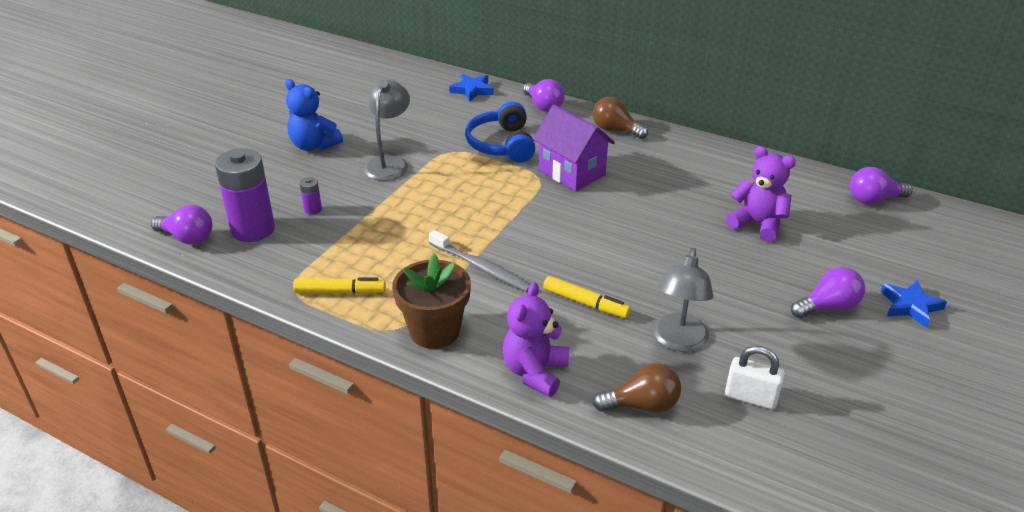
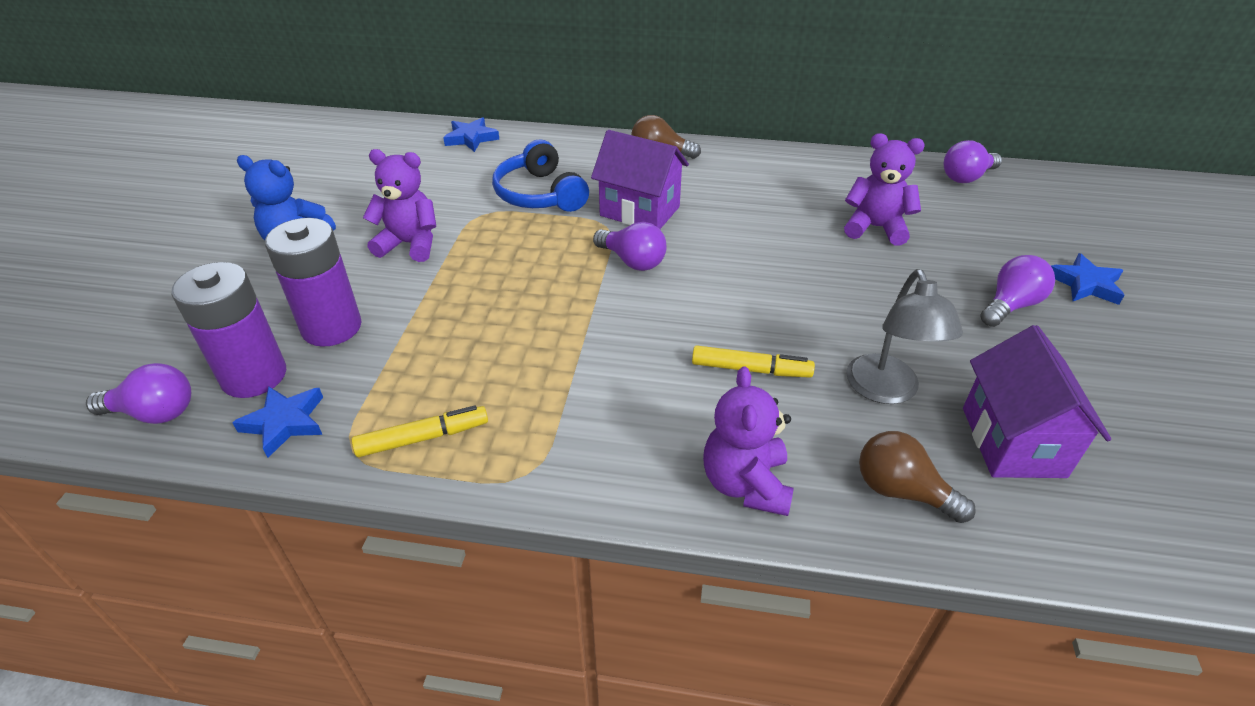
camera: 20 degrees left, 5 degrees up
purple battery [299,177,322,215] -> purple battery [265,218,362,347], size x2.38
grey lamp [364,80,410,181] -> purple teddy bear [363,149,436,262]
brown flower pot [392,254,471,349] -> none
grey toothbrush [429,230,531,292] -> none
purple light bulb [523,79,565,112] -> purple light bulb moved to [593,222,667,271]
brown light bulb [593,363,681,413] -> brown light bulb turned 120 degrees counterclockwise [859,431,976,523]
white padlock [725,346,785,409] -> purple house [963,325,1111,478]
none -> blue star [232,386,323,458]

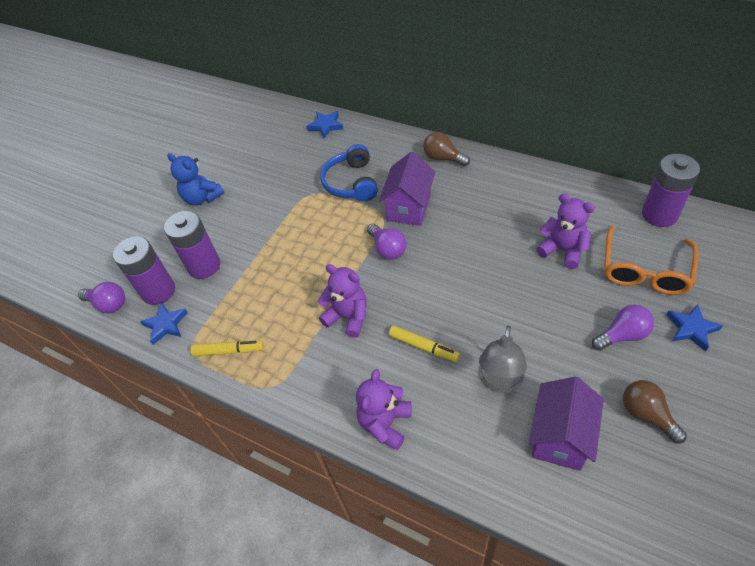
camera: 25 degrees right, 10 degrees up
purple teddy bear [363,149,436,262] -> purple teddy bear moved to [318,264,367,338]
purple house [591,130,689,229] -> purple house turned 60 degrees clockwise [379,152,435,226]
brown light bulb [859,431,976,523] -> brown light bulb moved to [623,380,687,443]
purple light bulb [944,140,1002,183] -> purple battery [642,154,700,227]
none -> orange glasses [604,226,698,295]

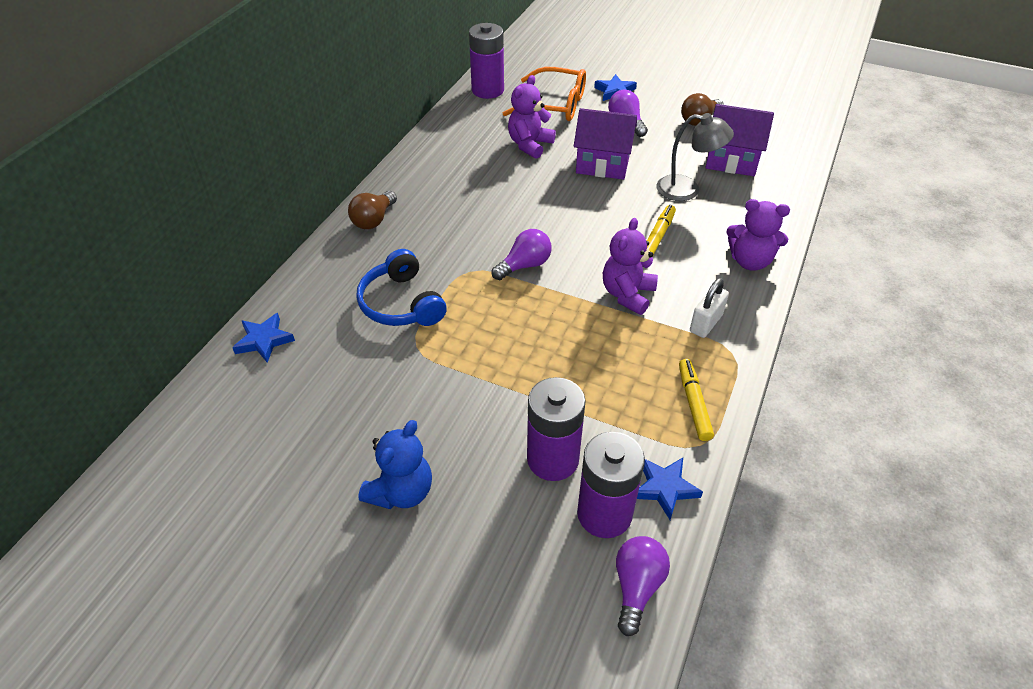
camera: 100 degrees left, 5 degrees down
blue headphones [320,144,378,201] -> blue headphones turned 75 degrees clockwise [356,249,447,326]
purple house [379,152,435,226] -> purple house moved to [574,108,637,180]
none -> white padlock [690,278,729,338]

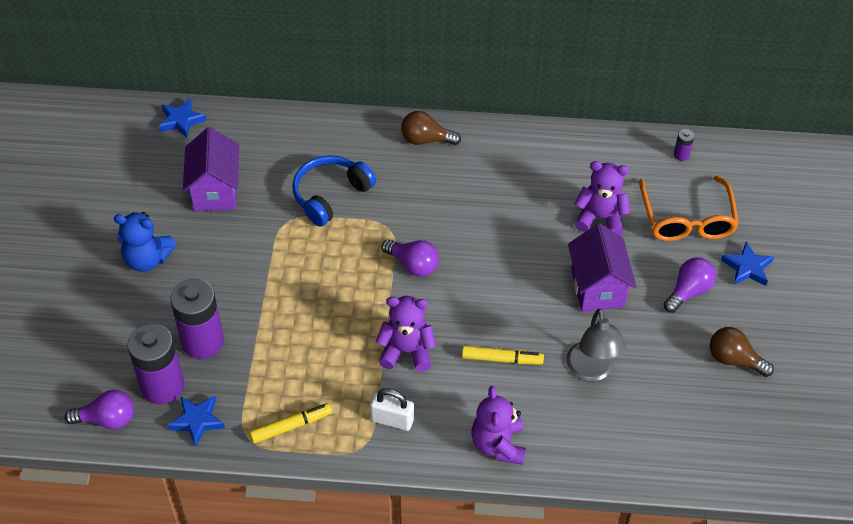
camera: 70 degrees right, 5 degrees up
blue star [232,313,295,363] -> blue star moved to [159,98,207,138]
purple battery [469,23,504,99] -> purple battery [674,129,694,161], size x0.42
purple house [705,104,774,176] -> purple house moved to [183,127,239,211]

